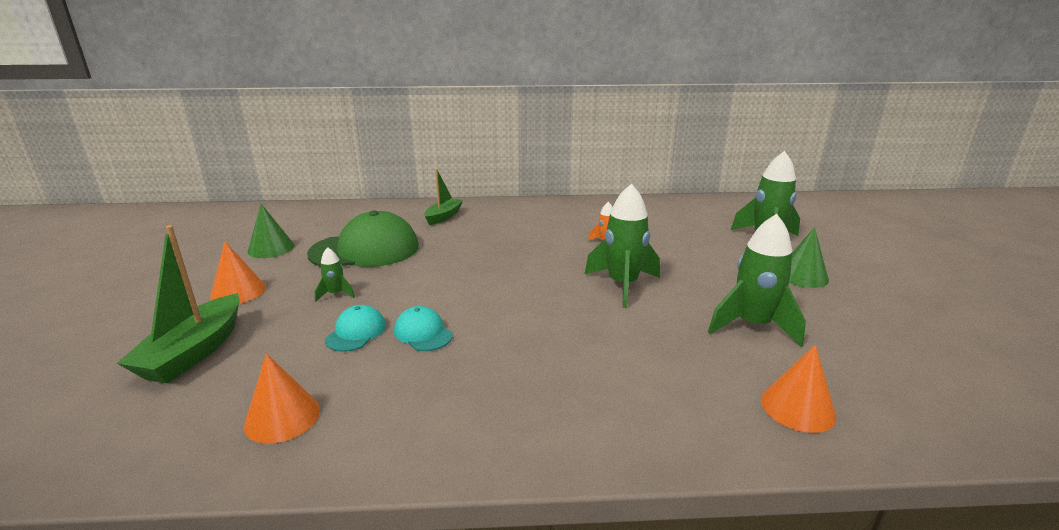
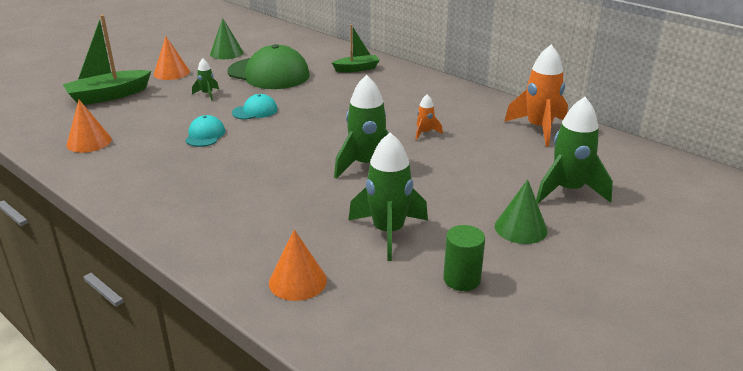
camera: 45 degrees right, 5 degrees up
turquoise cap [325,305,386,352] -> turquoise cap moved to [232,94,278,120]
none -> green cylinder [443,225,485,291]
none -> orange rocket [504,45,568,146]

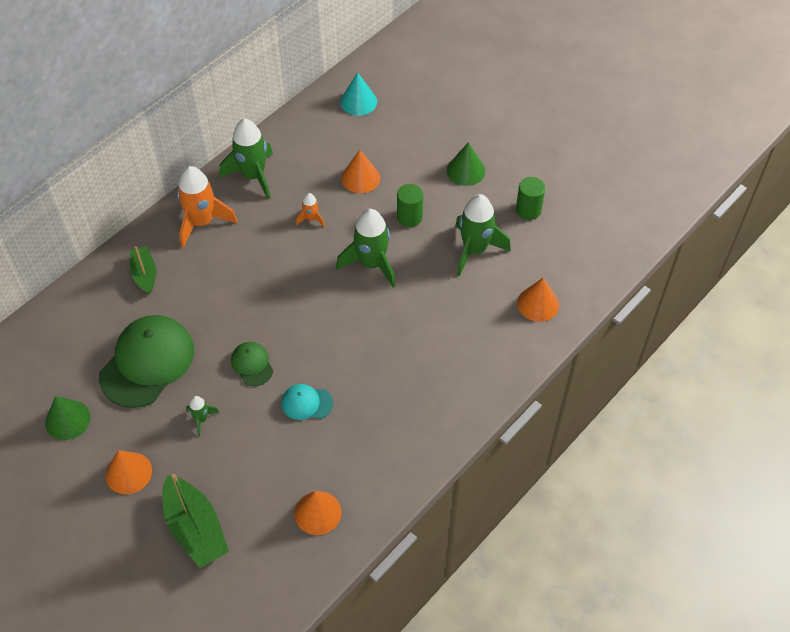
camera: 90 degrees left, 25 degrees up
turquoise cap [232,94,278,120] -> green cap [231,342,273,386]
orange rocket [504,45,568,146] -> orange rocket moved to [177,166,238,248]
green rocket [536,97,613,203] -> green rocket moved to [219,119,273,199]
none -> turquoise cone [340,72,377,116]
none -> orange cone [341,150,380,193]
none -> green cylinder [397,184,423,227]

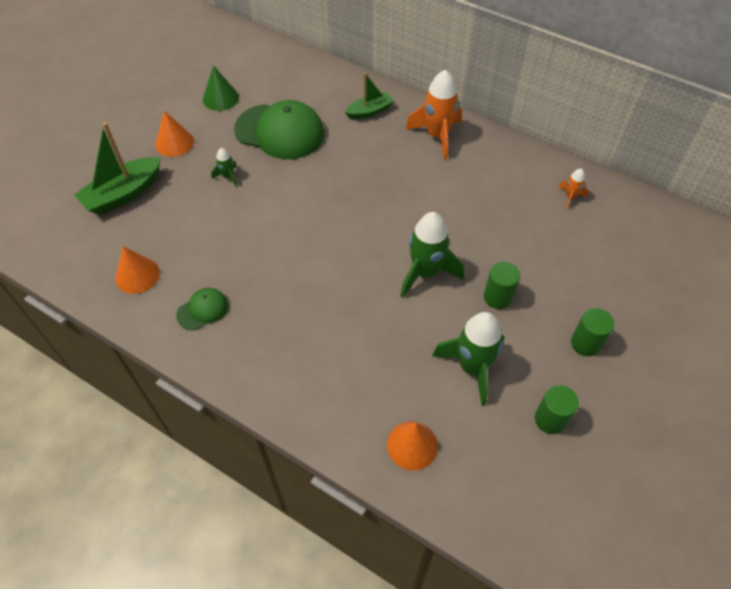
camera: 80 degrees right, 0 degrees up
green rocket [219,119,273,199] -> none
green cap [231,342,273,386] -> green cap moved to [176,288,228,330]
turquoise cap [282,384,333,420] -> none
orange rocket [296,193,325,227] -> orange rocket moved to [558,169,588,209]
turquoise cone [340,72,377,116] -> none
orange cone [341,150,380,193] -> none
green cone [447,142,485,186] -> green cylinder [571,308,614,356]

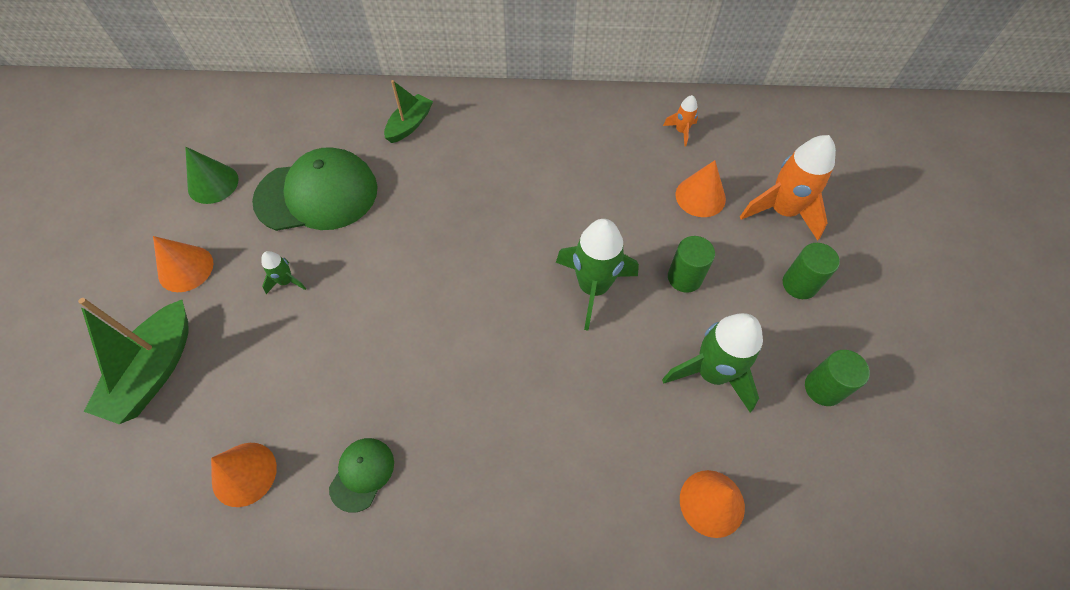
camera: 30 degrees left, 5 degrees up
orange rocket [405,70,462,160] -> orange rocket moved to [740,135,836,241]
none -> orange cone [676,160,726,217]

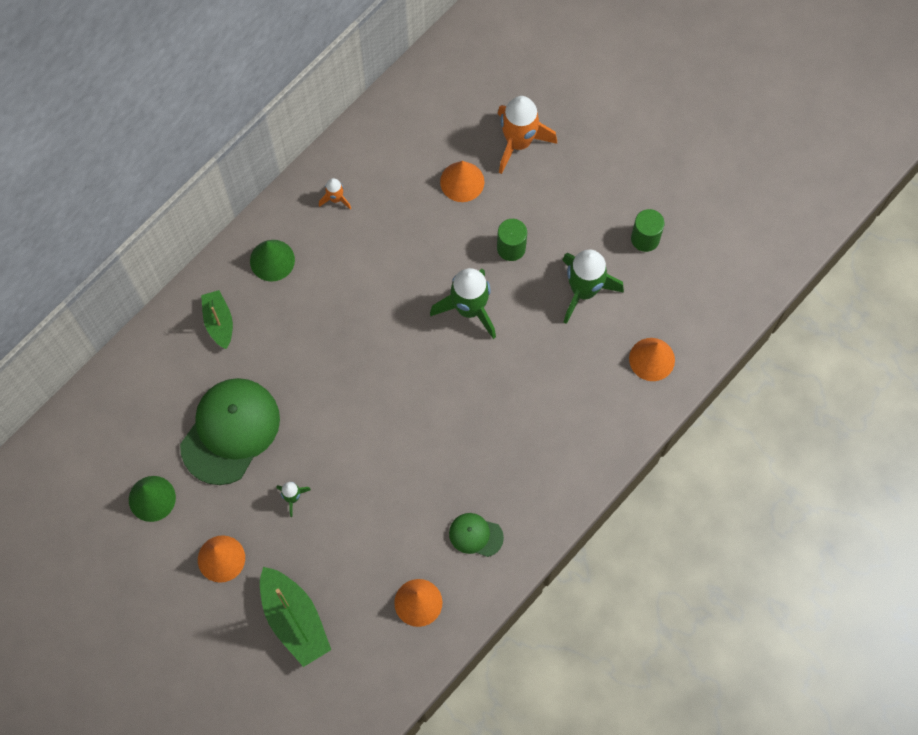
camera: 50 degrees left, 10 degrees up
green cap [329,438,394,513] -> green cap turned 45 degrees counterclockwise [449,513,504,557]
orange rocket [663,95,698,146] -> orange rocket moved to [319,178,351,209]
green cylinder [783,243,840,299] -> none
none -> green cone [250,240,295,282]

